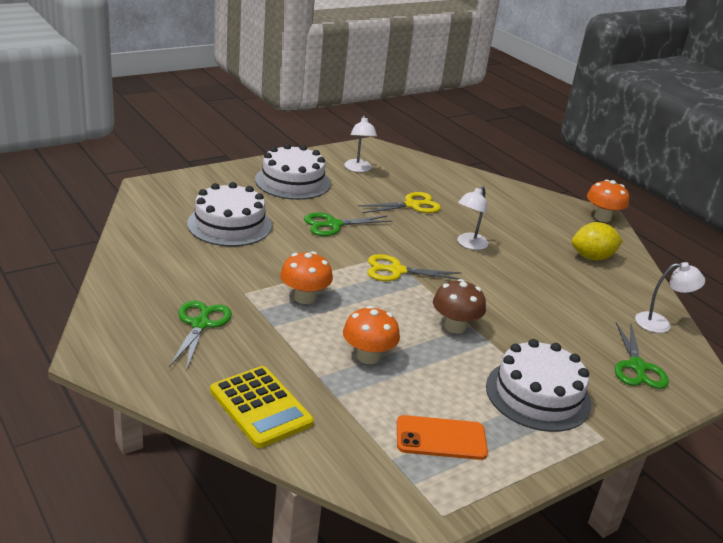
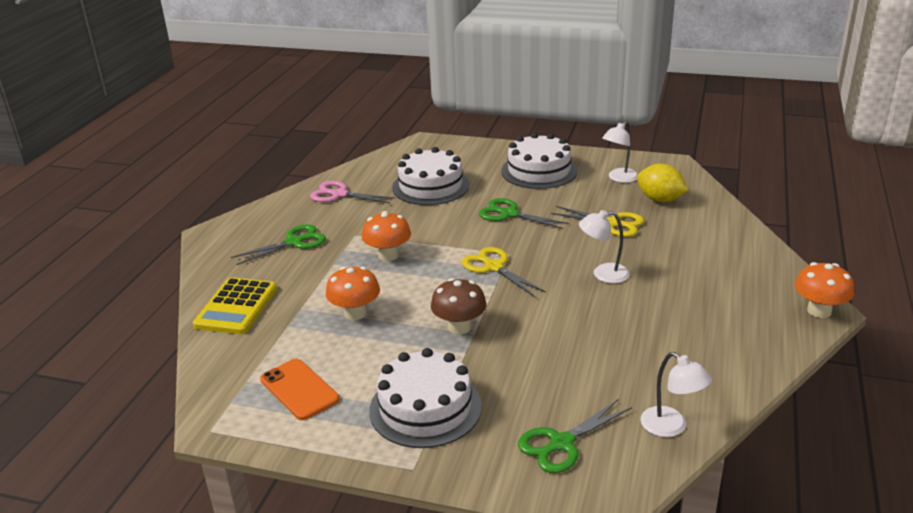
camera: 55 degrees right, 0 degrees up
yellow lemon [572,222,623,261] -> yellow lemon moved to [637,164,688,202]
none -> pink scissors [310,181,396,204]

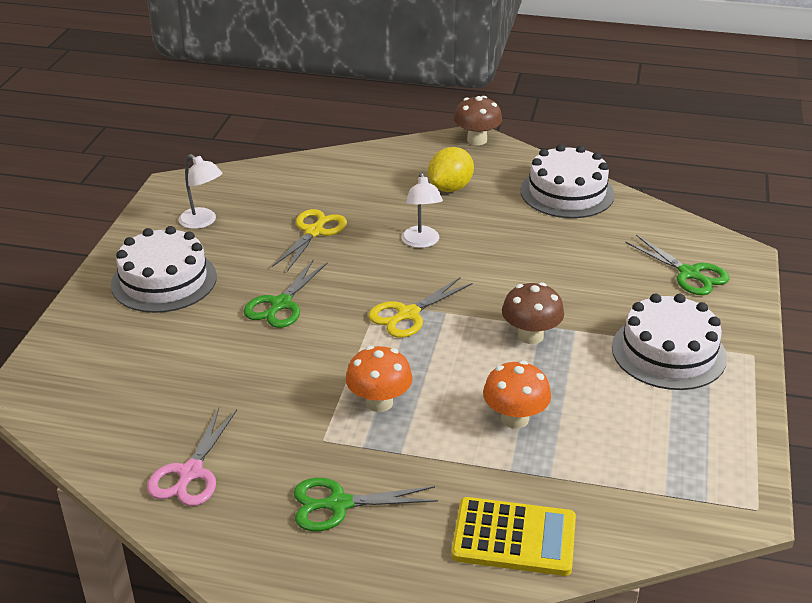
camera: 95 degrees left, 5 degrees up
green scissors [231,224,326,265] -> green scissors turned 60 degrees counterclockwise [293,478,438,531]
orange phone [260,359,340,420] -> none
white cake [392,147,470,205] -> white cake moved to [520,144,615,218]
yellow lemon [637,164,688,202] -> yellow lemon moved to [428,147,474,192]
white lamp [641,352,712,437] -> none
orange mushroom [795,262,854,318] -> brown mushroom [454,96,502,145]

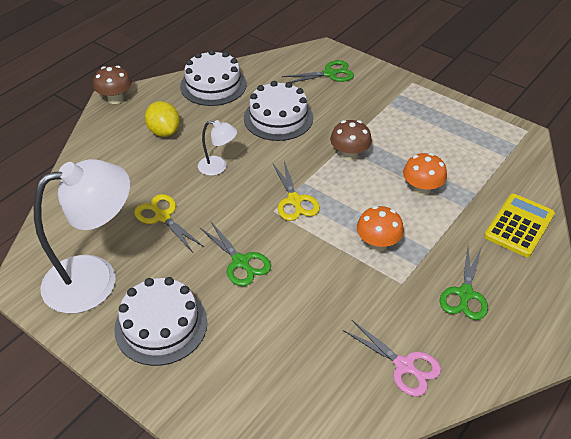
camera: 65 degrees left, 10 degrees up
white lamp [179,154,222,229] -> white lamp [34,159,130,314], size x2.18
white cake [612,293,727,390] -> white cake moved to [244,81,313,141]

